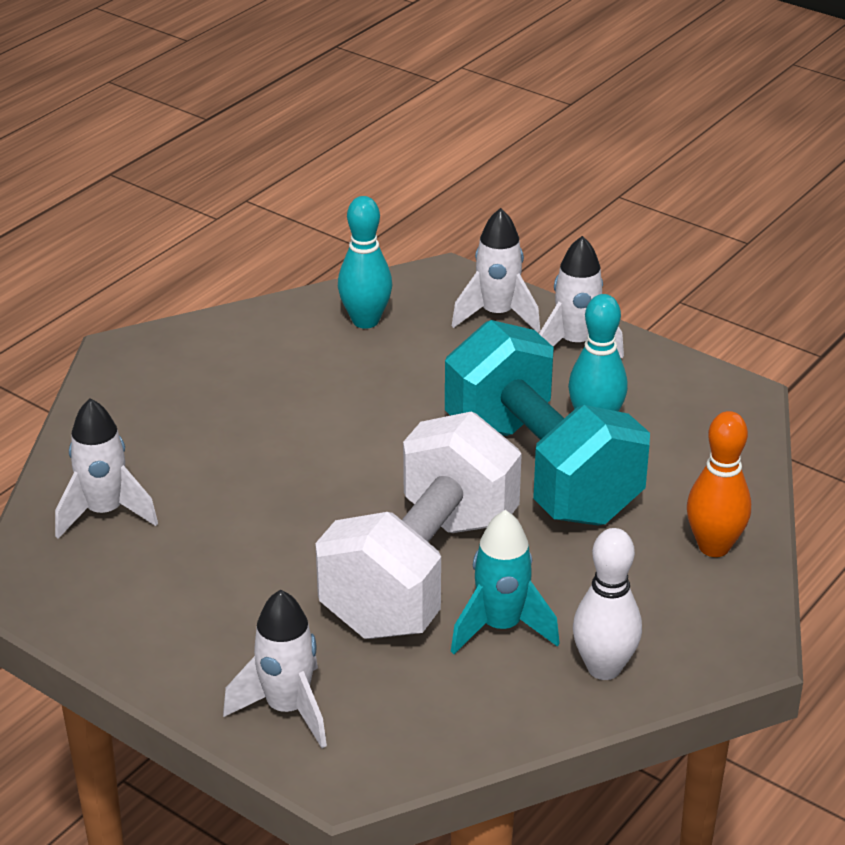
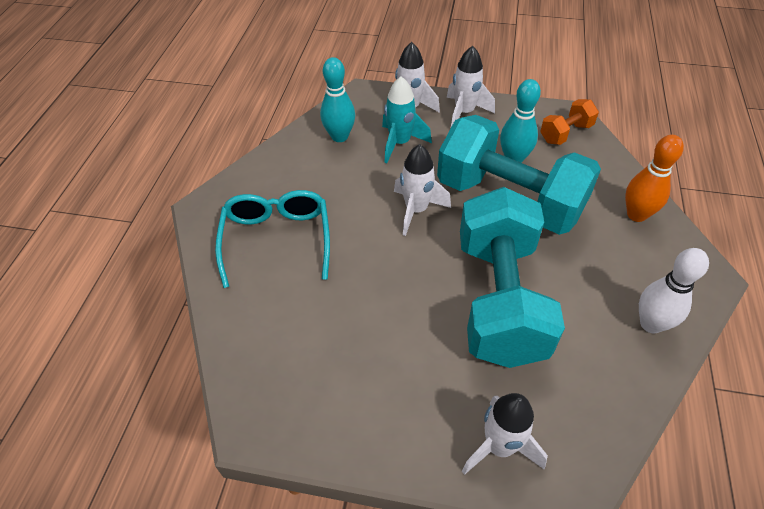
camera: 25 degrees left, 15 degrees up
white rocket [55,398,158,539] -> white rocket moved to [394,144,451,236]
white dumbbell [315,412,522,639] -> turquoise dumbbell [460,187,565,368]
turquoise rocket [451,510,560,654] -> turquoise rocket moved to [382,76,432,163]
none -> turquoise glasses [215,190,330,288]
none -> orange dumbbell [540,99,599,145]

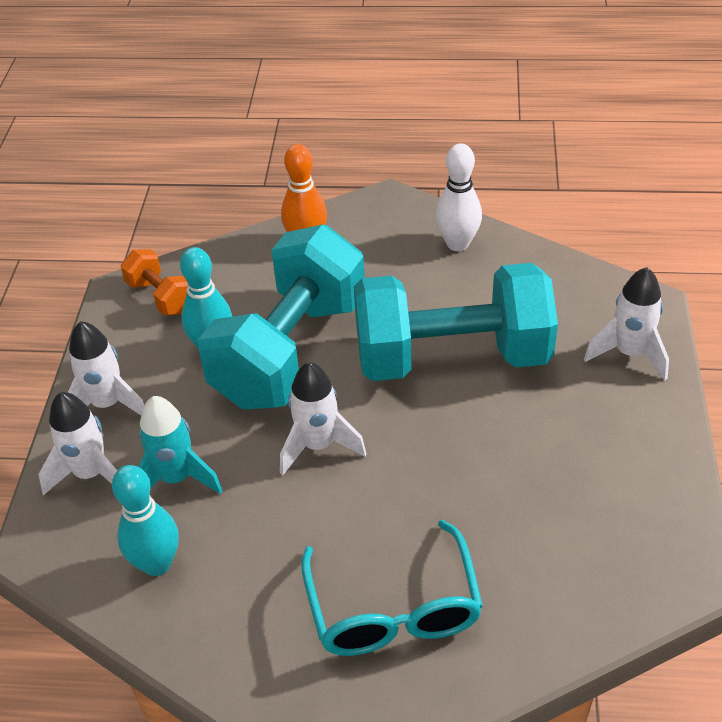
camera: 95 degrees left, 5 degrees down
turquoise glasses [215,190,330,288] -> turquoise glasses turned 90 degrees counterclockwise [301,520,483,656]

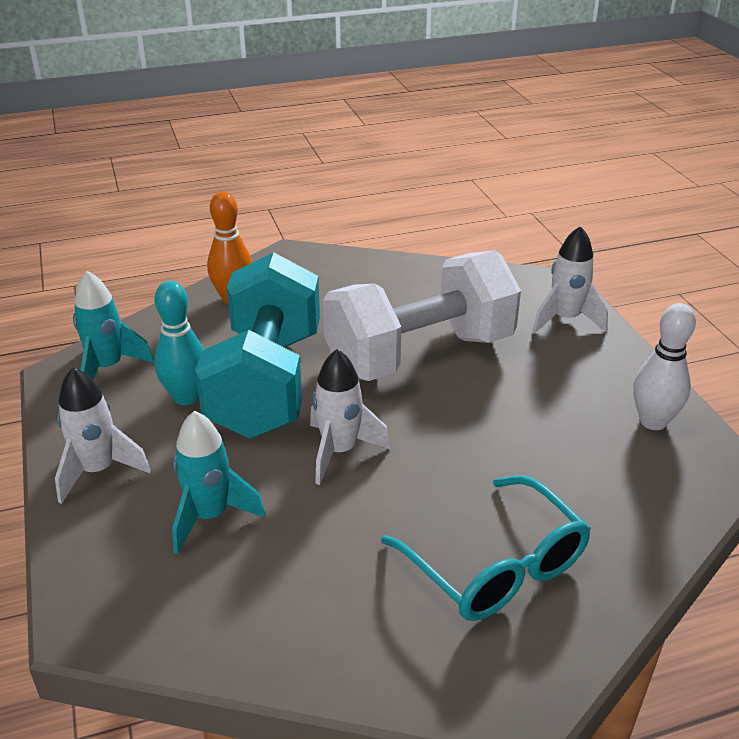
camera: 25 degrees left, 10 degrees down
white rocket [38,392,117,495] -> none
turquoise bowling pin [112,465,179,576] -> none
orange dumbbell [121,249,187,316] -> turquoise rocket [73,271,154,380]
turquoise dumbbell [354,263,558,381] -> white dumbbell [323,250,521,381]
white bowling pin [435,143,482,251] -> white bowling pin moved to [633,303,696,430]

